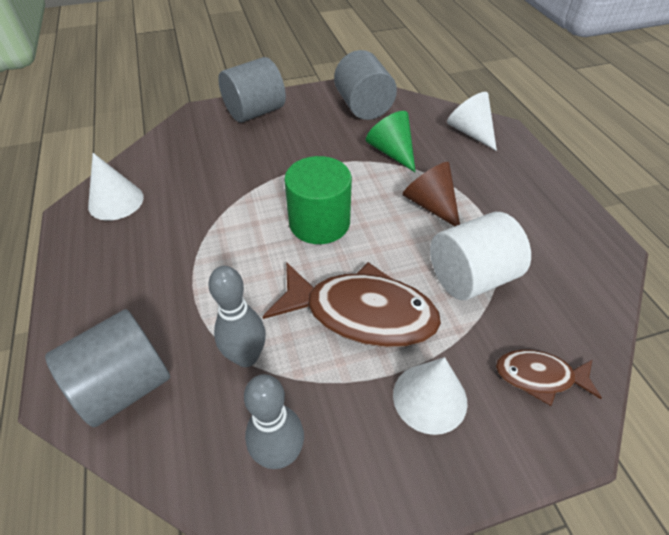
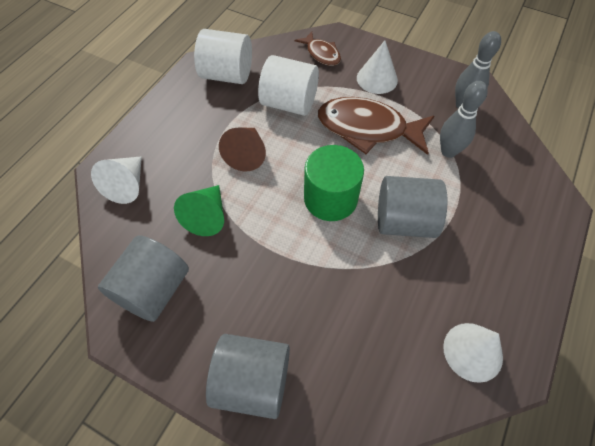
camera: 135 degrees left, 10 degrees up
grey cylinder [45,309,170,427] -> grey cylinder moved to [378,176,447,238]
brown fish [263,262,441,347] -> brown fish turned 45 degrees counterclockwise [318,97,434,155]
none -> white cylinder [194,29,252,84]

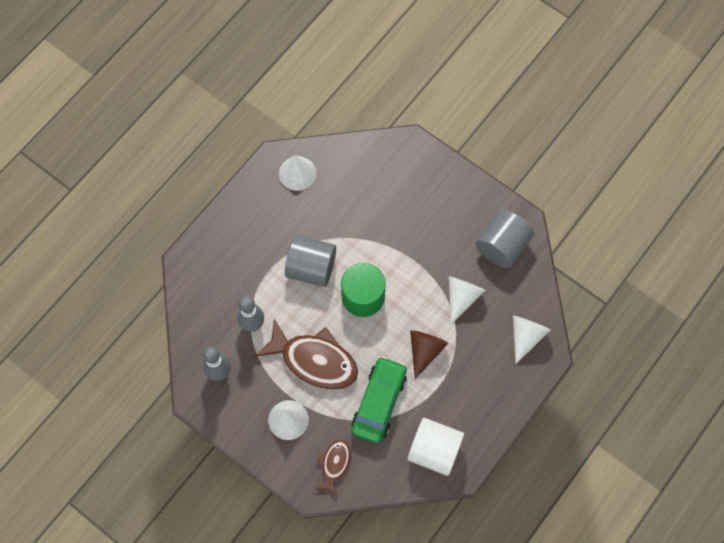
camera: 170 degrees left, 10 degrees up
green cone [174,185,224,236] -> white cone [448,276,485,324]
grey cylinder [206,334,290,419] -> none
white cylinder [258,55,319,116] -> green car [352,356,407,444]
brown fish [295,31,341,66] -> brown fish turned 45 degrees clockwise [315,439,351,497]

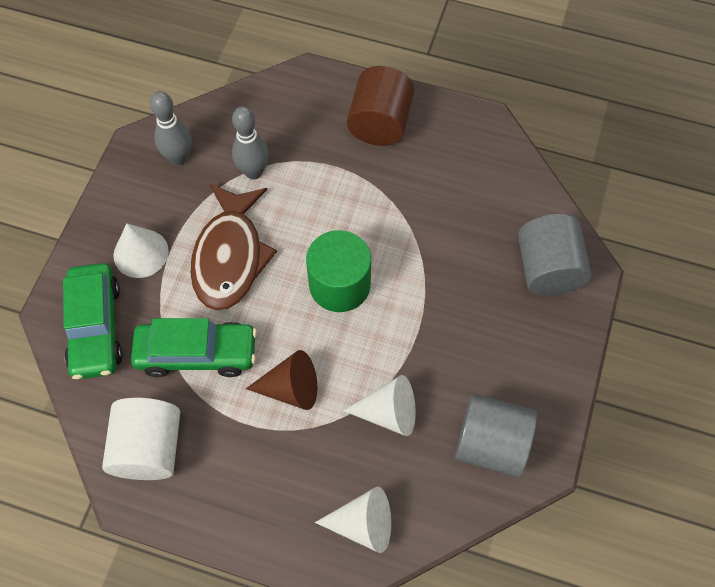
camera: 70 degrees right, 5 degrees down
white cone [279,155,316,191] -> none
grey cylinder [285,235,336,287] -> grey cylinder moved to [518,214,591,295]
brown fish [315,439,351,497] -> green car [63,263,123,379]
none -> brown cylinder [347,66,414,146]

